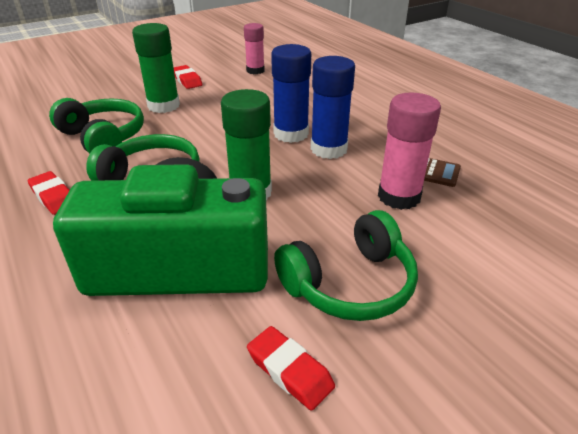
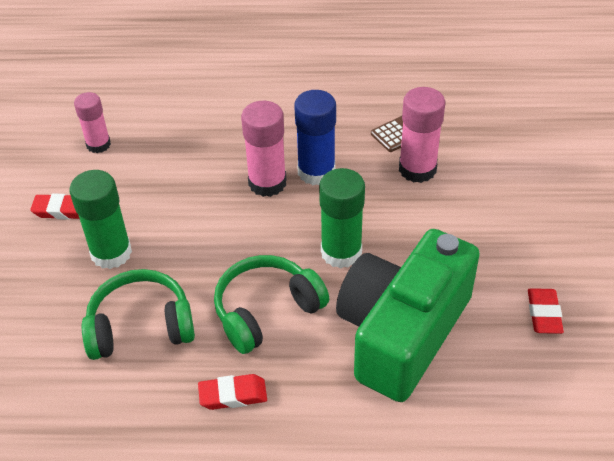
camera: 55 degrees left, 10 degrees up
red eraser [247,326,335,411] -> red eraser turned 75 degrees counterclockwise [528,288,564,334]
blue glue stick [271,44,311,143] -> pink glue stick [241,101,287,197]
green headphones [274,210,418,321] -> none

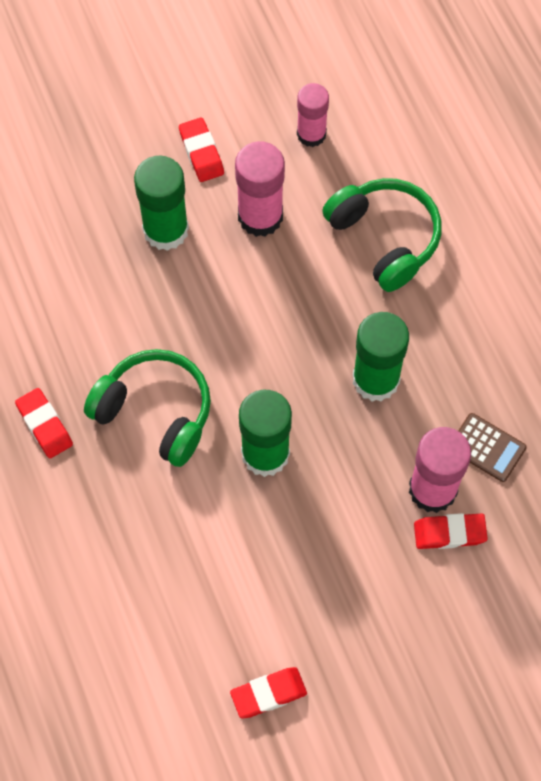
camera: 65 degrees right, 20 degrees up
green headphones [82,269,195,360] -> green headphones moved to [322,178,442,292]
pink glue stick [241,101,287,197] -> pink glue stick moved to [235,141,285,237]
blue glue stick [294,90,336,185] -> green glue stick [353,312,409,402]
green camera [336,229,480,402] -> none
none -> red eraser [414,513,488,549]

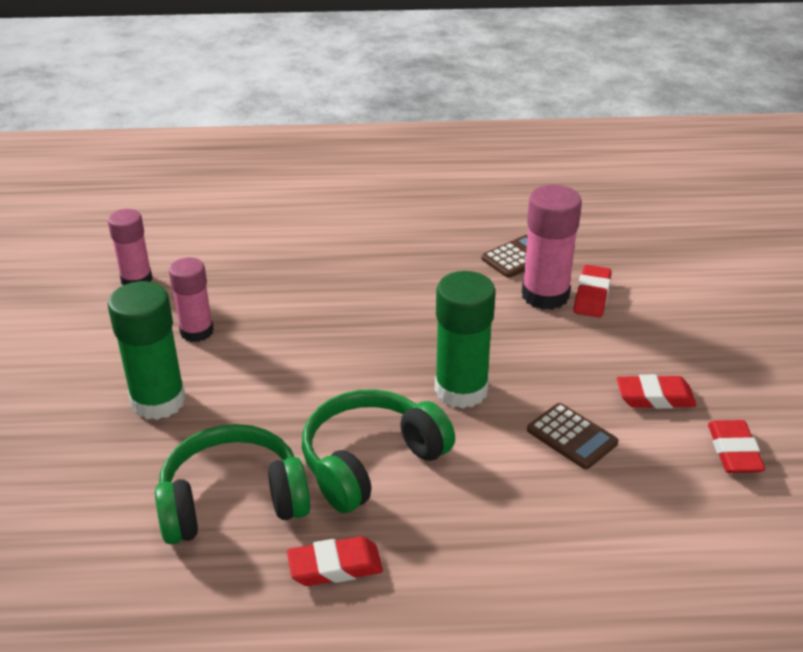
camera: 70 degrees left, 30 degrees down
red eraser [179,117,224,182] -> red eraser moved to [617,374,697,409]
pink glue stick [235,141,285,237] -> pink glue stick [169,257,214,342], size x0.66
green headphones [322,178,442,292] -> green headphones moved to [155,424,310,544]
green glue stick [353,312,409,402] -> none
none -> brown calculator [527,403,618,469]

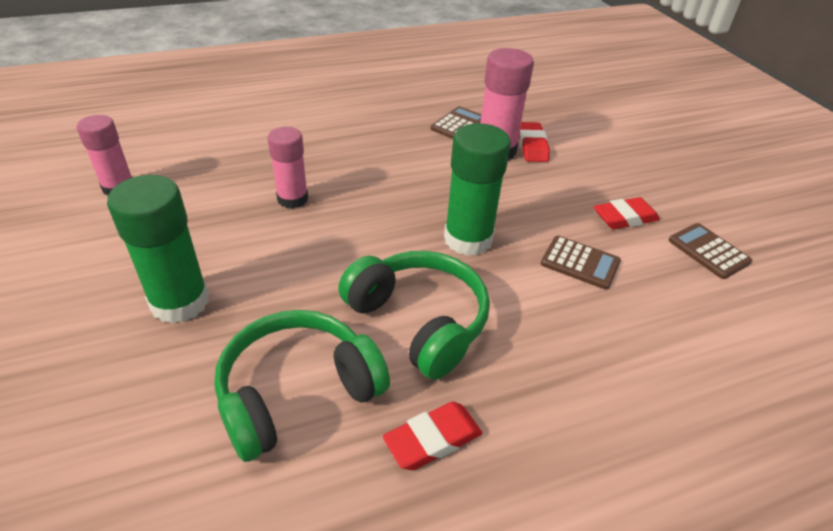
camera: 20 degrees left, 5 degrees up
pink glue stick [169,257,214,342] -> pink glue stick moved to [268,127,308,208]
green headphones [302,389,455,513] -> green headphones turned 105 degrees clockwise [338,251,490,380]
red eraser [708,420,765,473] -> brown calculator [669,223,752,279]

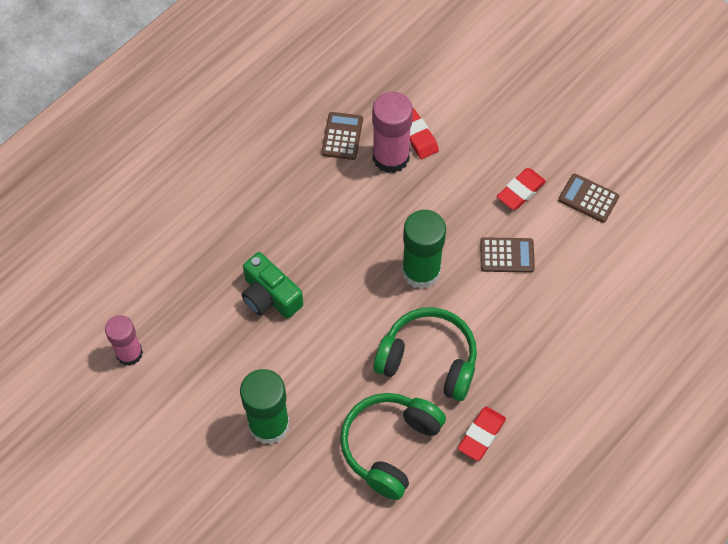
camera: 25 degrees left, 20 degrees up
pink glue stick [268,127,308,208] -> green camera [242,252,303,319]

